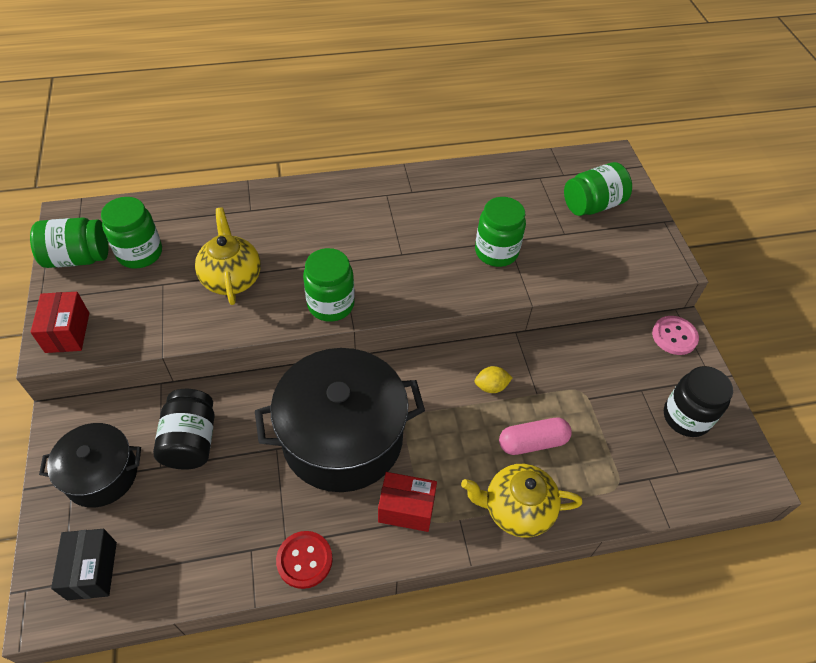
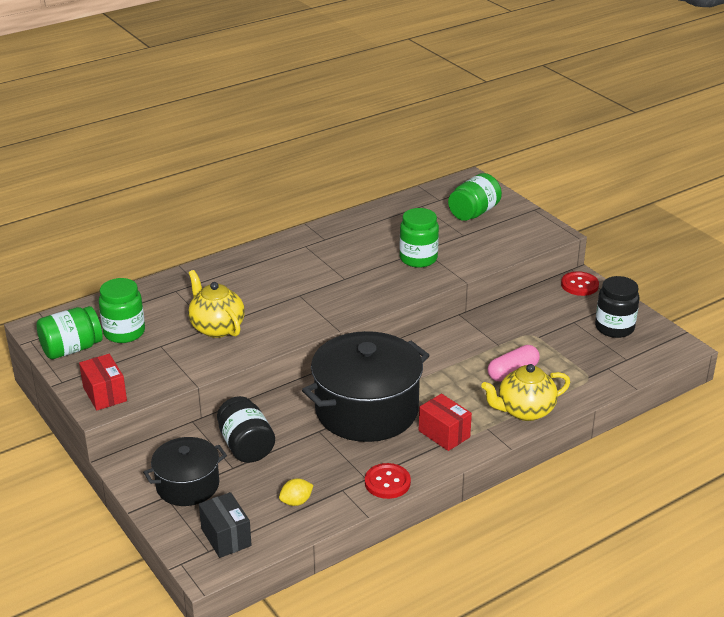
camera: 20 degrees left, 20 degrees down
green jar [303,248,355,322] -> none
red box [378,472,437,532] -> red box turned 60 degrees clockwise [419,394,472,451]
yellow lemon [474,366,513,393] -> yellow lemon moved to [279,479,313,506]
pink button [652,316,699,355] -> red button [561,271,599,296]

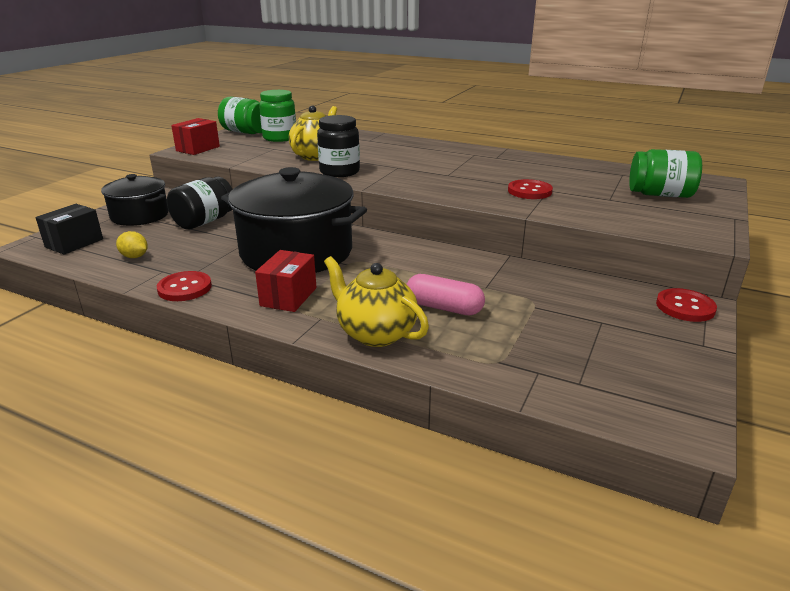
camera: 60 degrees right, 5 degrees down
green jar [399,208,439,268] -> red button [508,179,553,199]
black jar [595,276,639,338] -> black jar moved to [317,115,360,177]

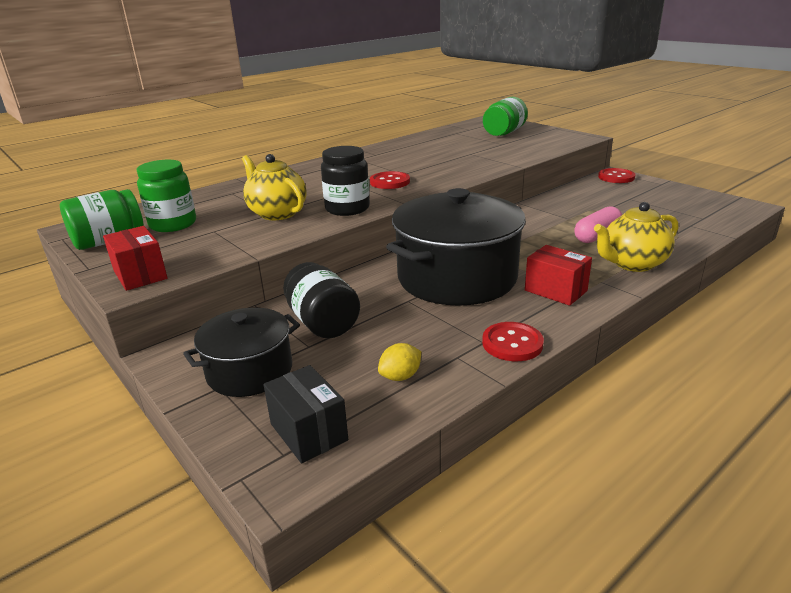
camera: 65 degrees left, 0 degrees up
red button [508,179,553,199] -> red button moved to [370,171,410,189]

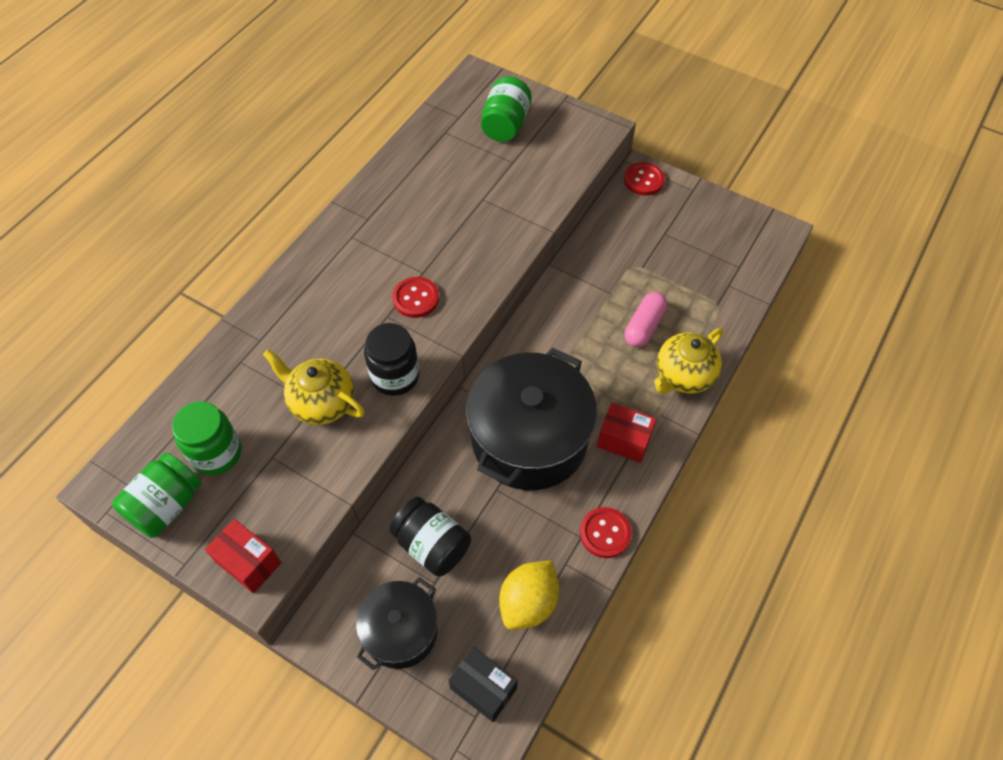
camera: 20 degrees left, 30 degrees up
yellow lemon [378,343,421,381] -> yellow lemon [499,561,559,630], size x1.84

